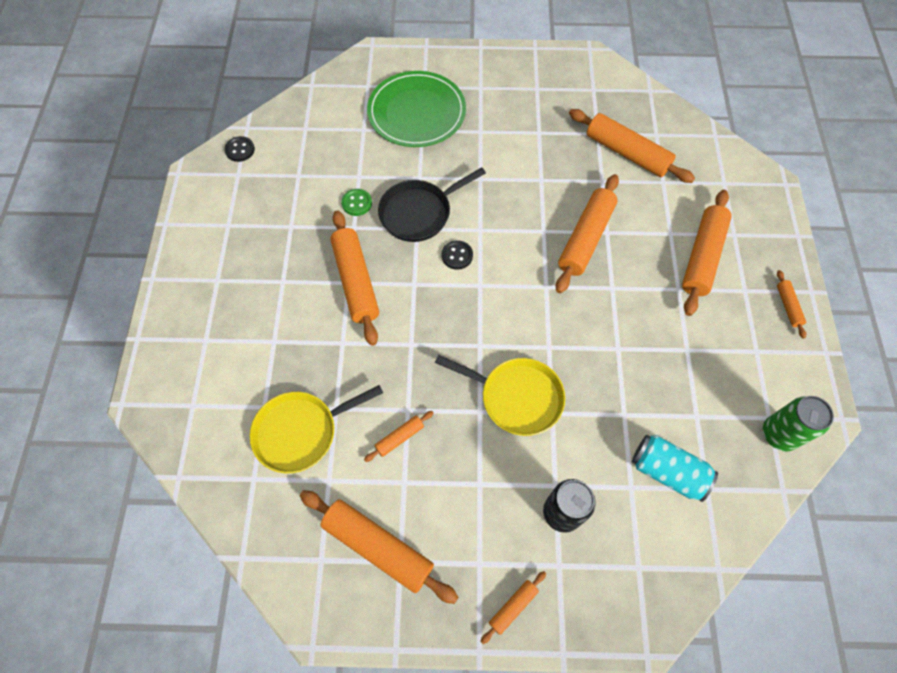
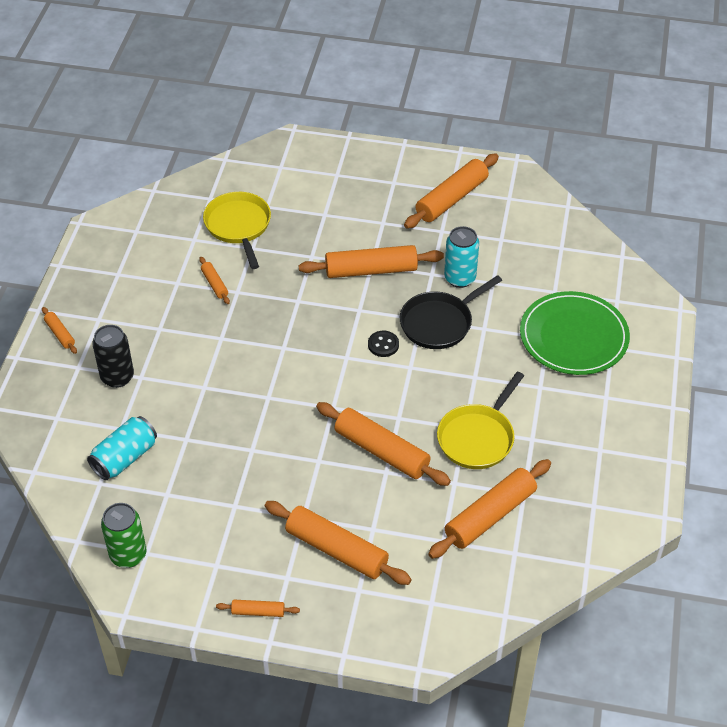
camera: 100 degrees right, 15 degrees down
black button [224,136,255,162] -> none
orange rolling pin [300,490,459,604] -> orange rolling pin moved to [404,153,499,229]
green button [341,189,372,216] -> turquoise can [444,226,479,288]
black pan [378,167,486,242] -> black pan turned 105 degrees counterclockwise [400,275,502,349]
yellow pan [435,355,565,436] -> yellow pan moved to [437,371,524,469]

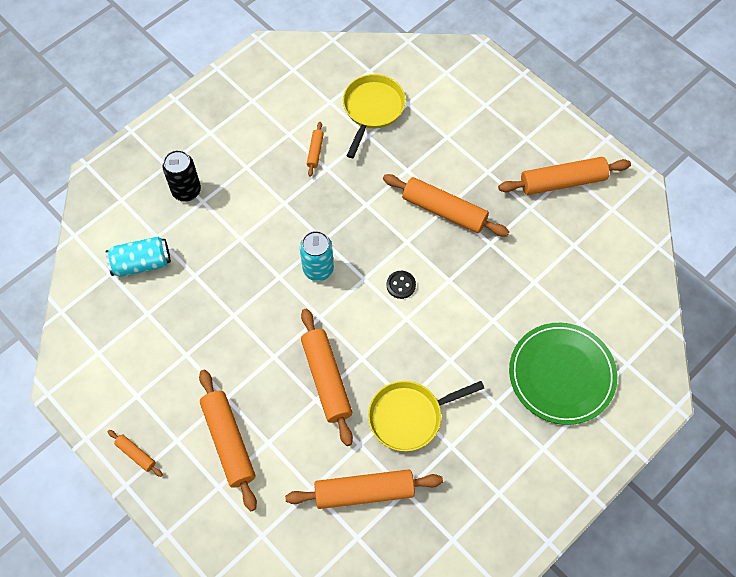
camera: 35 degrees right, 15 degrees up
orange rolling pin [42,307,77,354] -> none
green can [101,503,147,568] -> none
black pan [400,275,502,349] -> none
turquoise can [444,226,479,288] -> turquoise can moved to [300,231,334,281]

